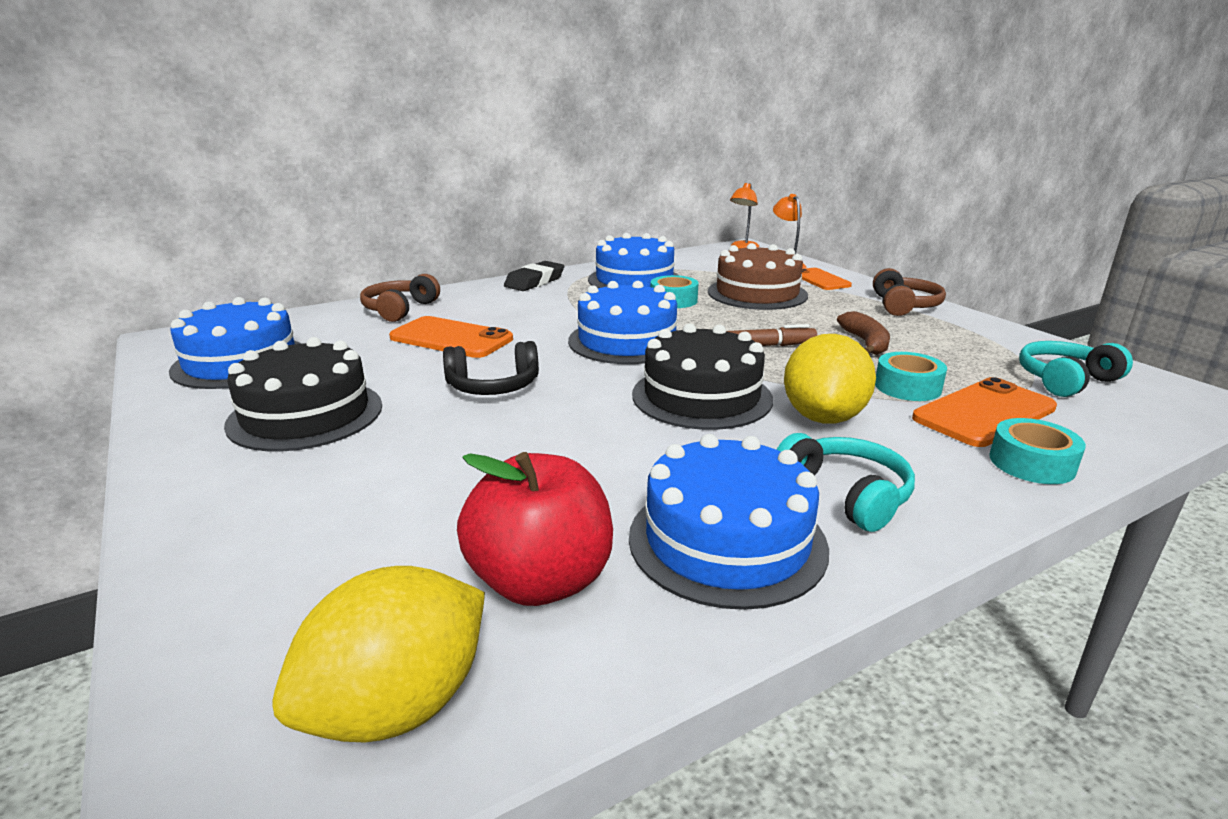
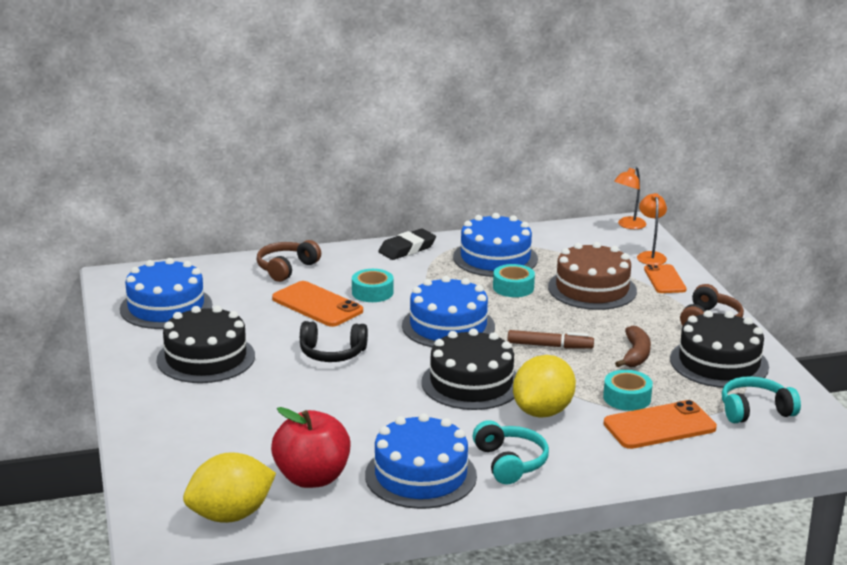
camera: 15 degrees right, 0 degrees up
turquoise tape [989,418,1086,484] -> turquoise tape moved to [352,269,394,302]
none -> black cake [670,310,769,388]

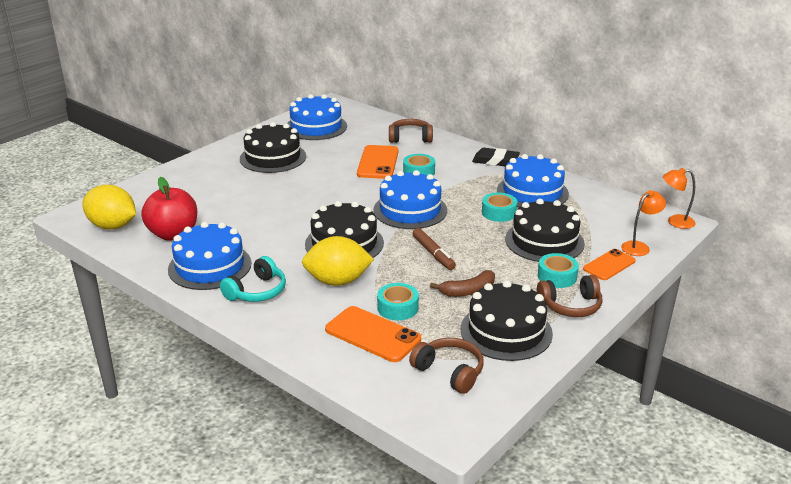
camera: 55 degrees right, 5 degrees up
black headphones [300,321,368,362] -> none
brown cake [548,242,637,310] -> black cake [505,199,585,262]
turquoise headphones [722,376,801,423] -> brown headphones [409,338,484,394]
none -> turquoise tape [538,253,579,288]

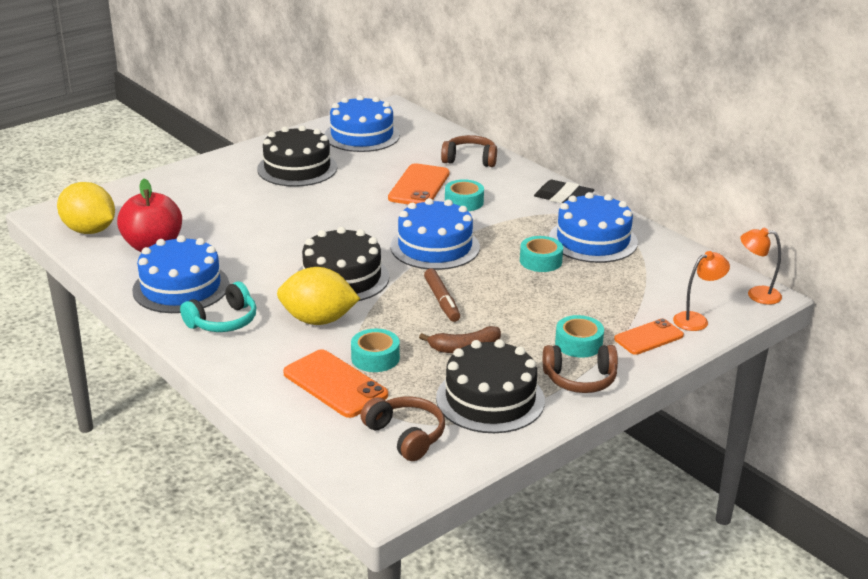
camera: 10 degrees right, 0 degrees up
black cake [505,199,585,262] -> none

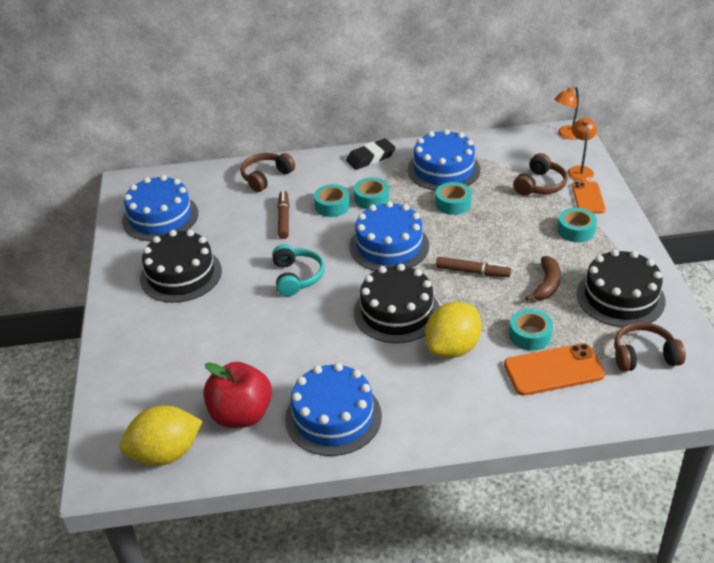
camera: 55 degrees left, 10 degrees up
turquoise headphones [180,282,257,332] -> turquoise headphones moved to [272,244,325,296]
orange phone [388,163,450,205] -> brown marker [278,191,289,239]
brown headphones [543,345,618,393] -> brown headphones moved to [513,153,567,196]
none -> turquoise tape [354,177,389,209]

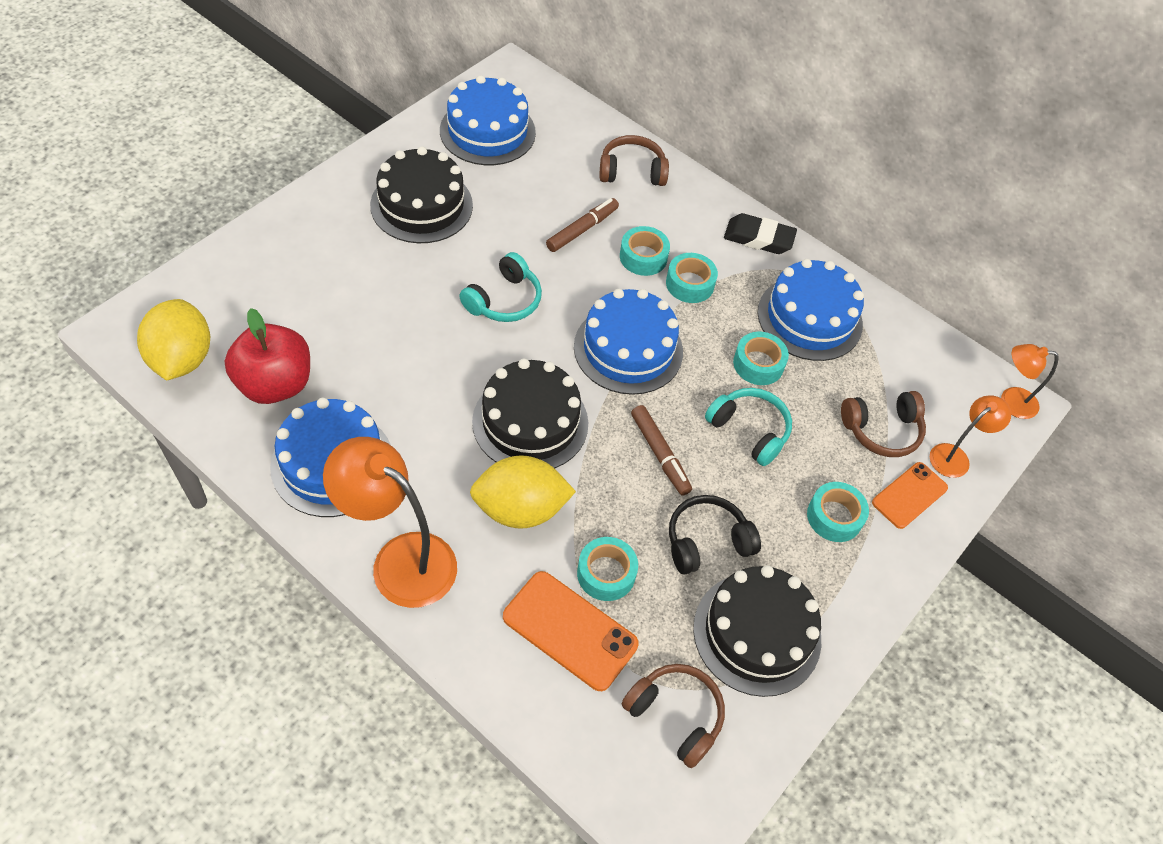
camera: 40 degrees right, 15 degrees up
yellow lemon [119,405,203,466] -> yellow lemon turned 60 degrees clockwise [137,299,210,381]
brown banana [525,256,561,301] -> black headphones [669,495,761,575]
none -> orange lamp [323,437,457,608]
none -> turquoise headphones [705,388,792,466]

